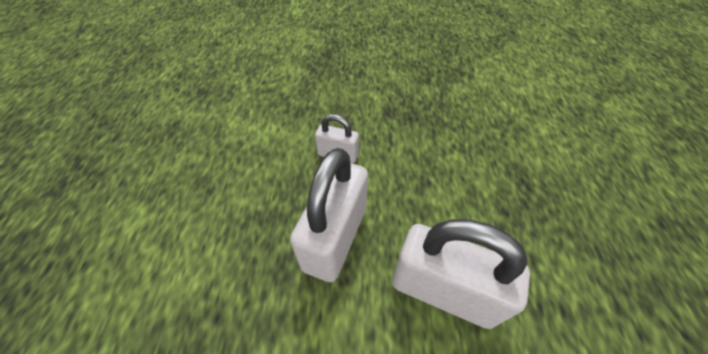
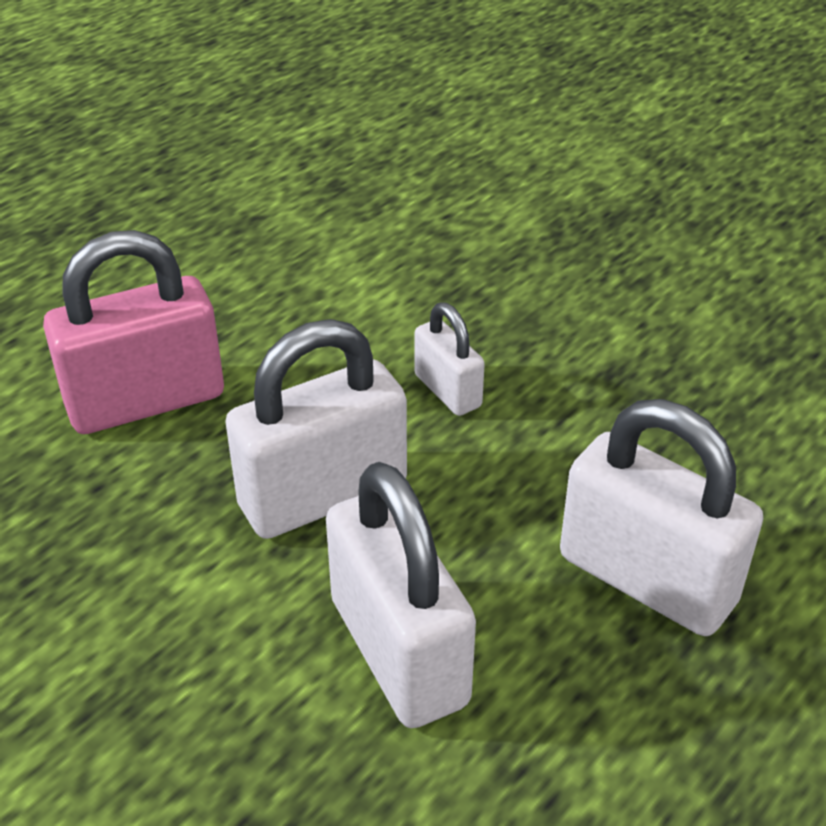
camera: 40 degrees right, 10 degrees down
none -> pink padlock [43,230,224,434]
none -> white padlock [560,399,763,636]

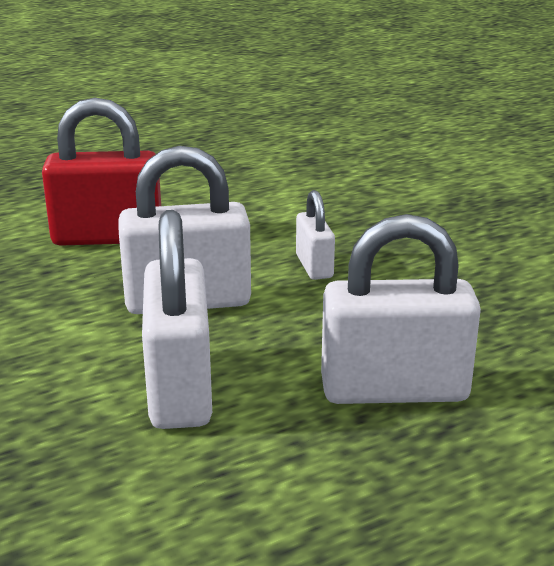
camera: 20 degrees right, 15 degrees down
pink padlock [43,230,224,434] -> red padlock [42,97,161,246]
white padlock [560,399,763,636] -> white padlock turned 60 degrees counterclockwise [321,214,481,404]

